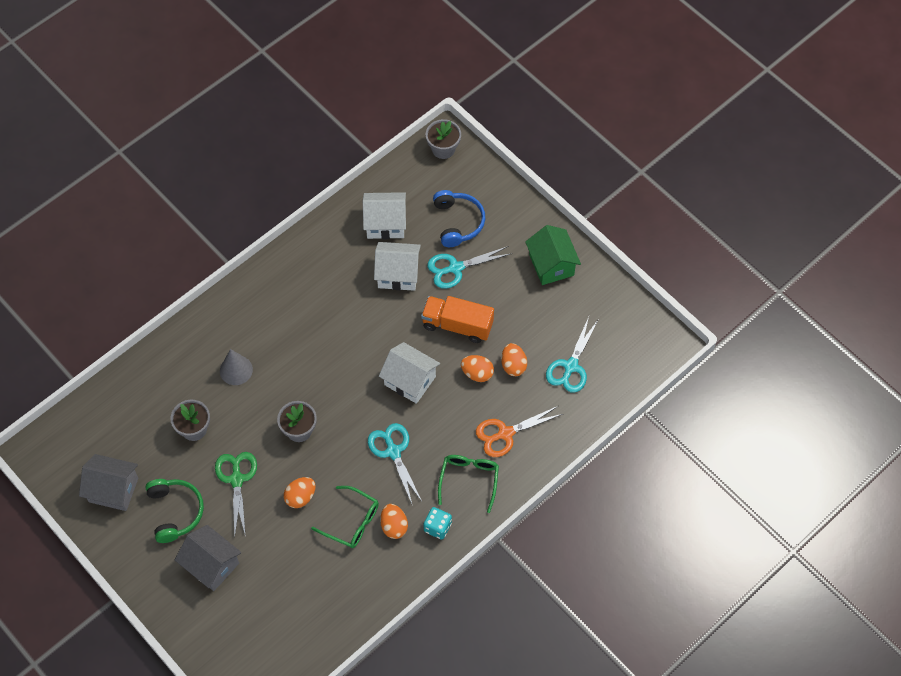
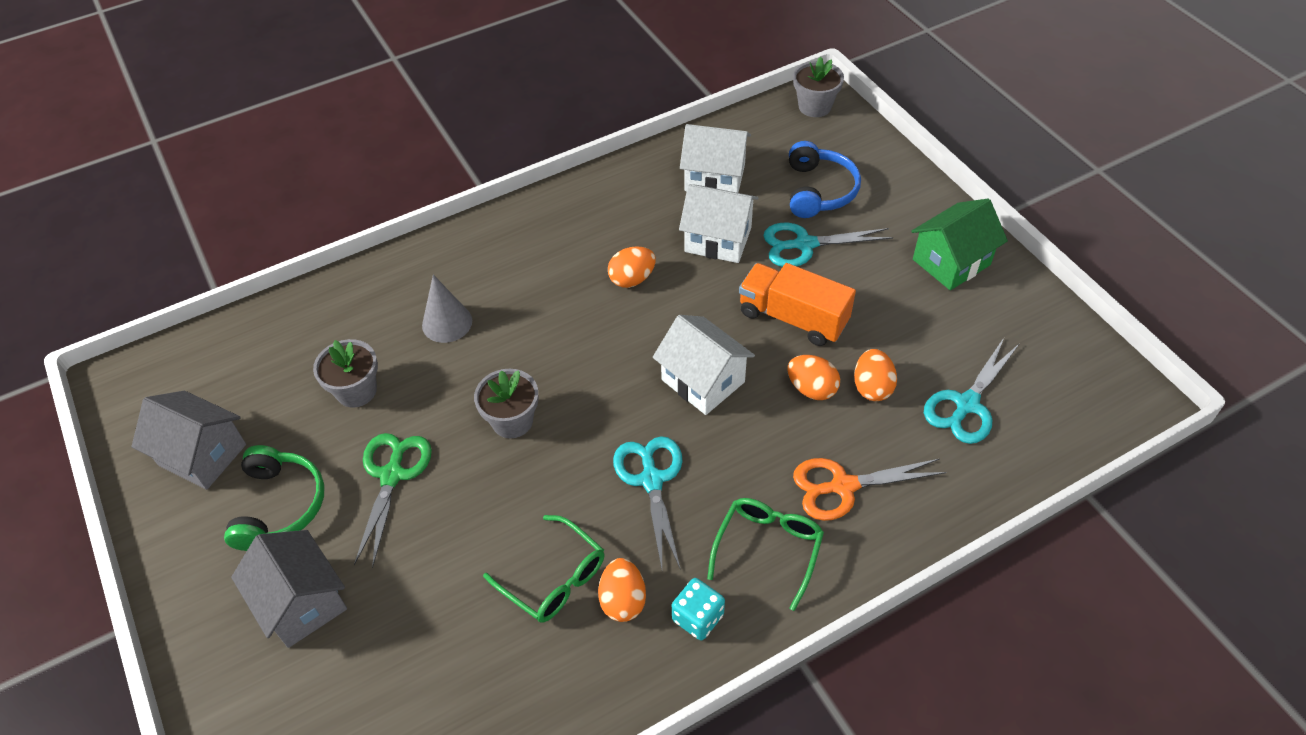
camera: 15 degrees right, 10 degrees down
orange egg [284,477,316,508] -> orange egg moved to [608,246,656,288]
green house [525,225,581,285] -> green house turned 60 degrees clockwise [912,198,1008,290]

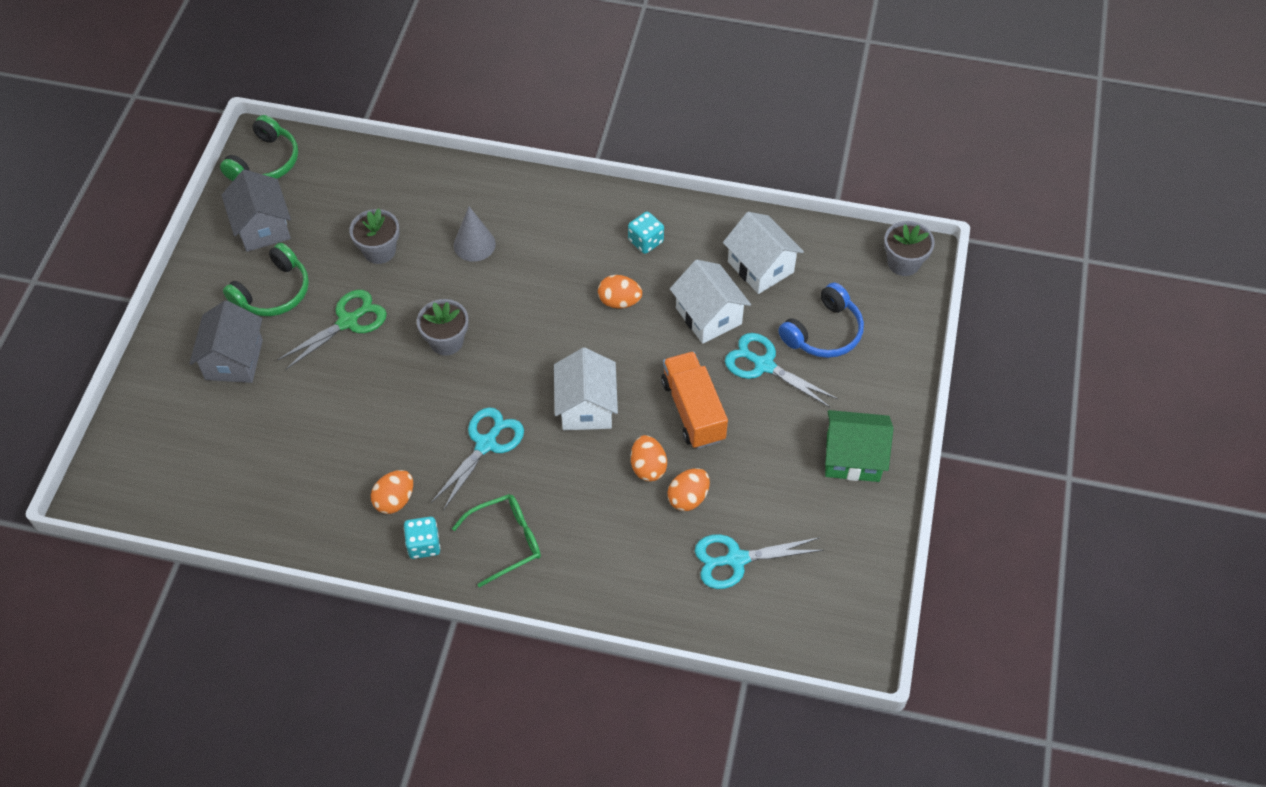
camera: 40 degrees right, 5 degrees up
green glasses [483,515,605,623] -> none
orange scissors [793,458,947,521] -> none
none -> green headphones [220,115,298,181]
none -> turquoise dice [628,211,664,254]

